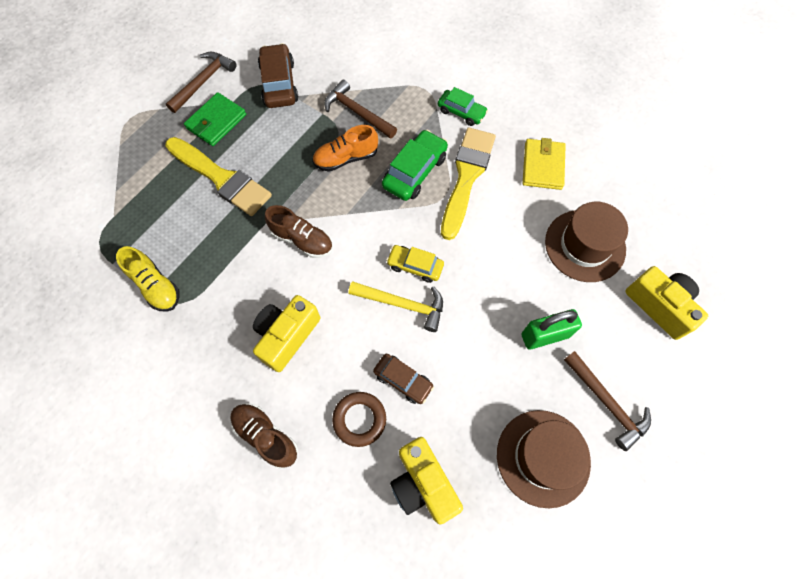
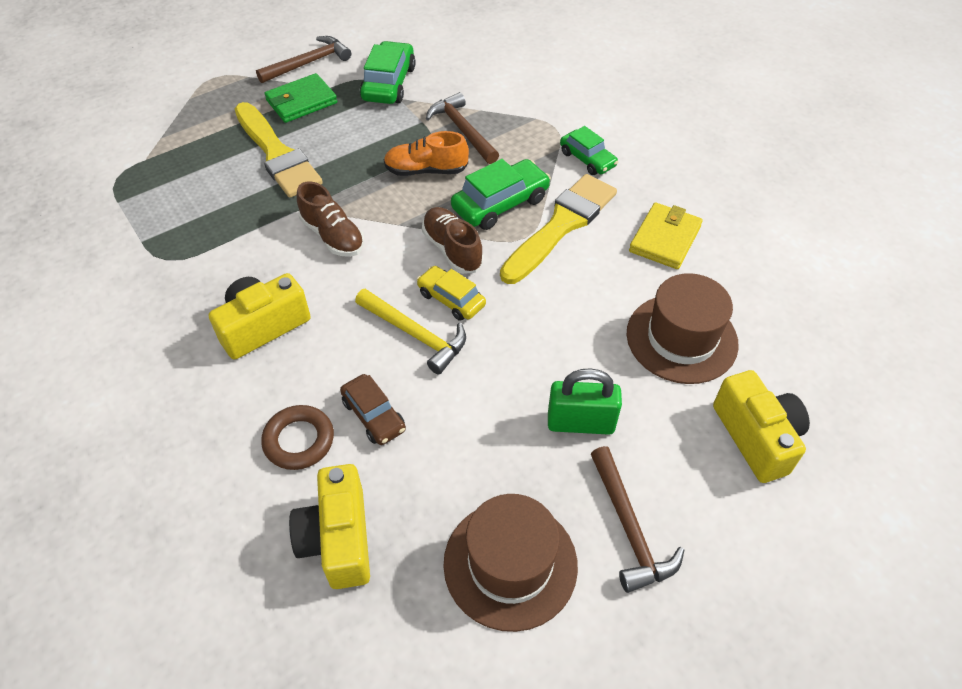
camera: 20 degrees right, 15 degrees down
yellow shoe [116,246,180,312] -> none
brown shoe [230,403,298,469] -> brown shoe moved to [422,207,484,274]
brown car [258,43,298,108] -> green car [360,41,416,104]

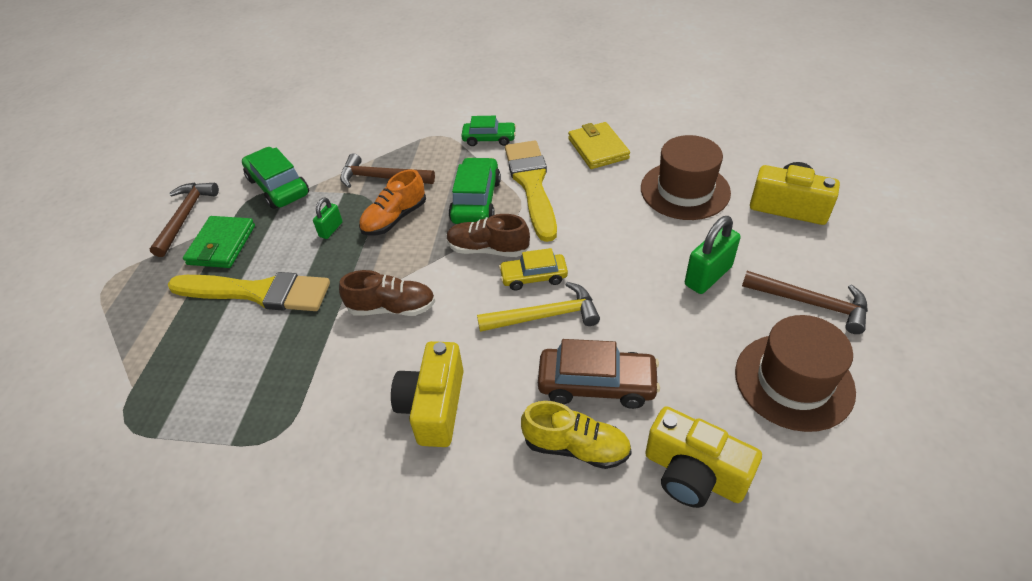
camera: 45 degrees left, 5 degrees down
brown ring [261,405,334,470] -> yellow shoe [521,401,632,469]
brown car [340,374,406,445] -> brown car [538,339,660,409], size x1.53
none -> green padlock [313,198,343,239]

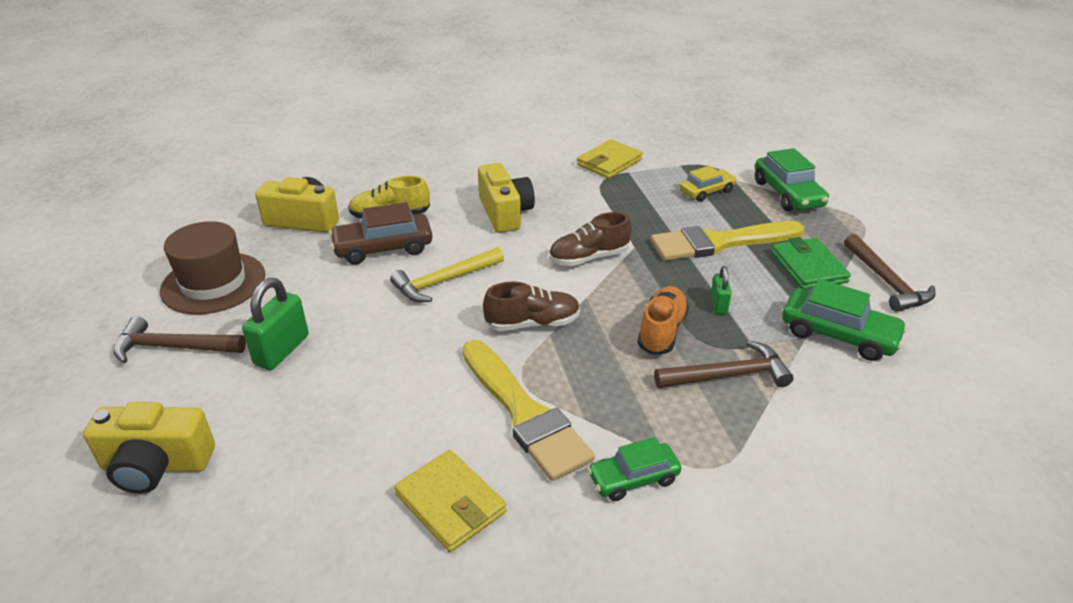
camera: 155 degrees right, 10 degrees down
green car [448,157,501,224] -> green car moved to [755,148,829,211]
yellow car [499,248,568,290] -> yellow car moved to [680,166,737,202]
brown hat [641,135,731,220] -> none
none -> yellow wallet [577,139,643,179]

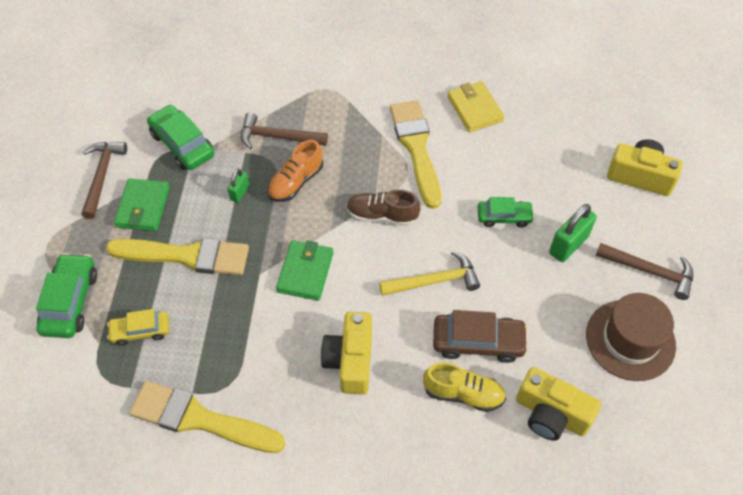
camera: 160 degrees left, 20 degrees up
brown shoe [549,212,632,266] -> green wallet [276,240,333,301]
yellow wallet [577,139,643,179] -> yellow brush [130,381,286,453]
green car [588,437,681,501] -> green car moved to [478,197,534,228]

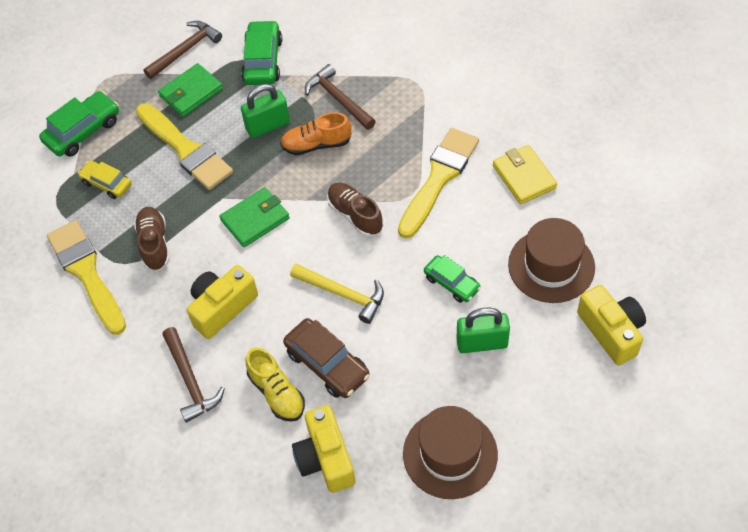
camera: 45 degrees right, 0 degrees up
green padlock [227,169,249,203] -> green padlock [241,84,290,138], size x1.76
yellow wallet [448,81,504,132] -> yellow wallet turned 45 degrees counterclockwise [493,145,557,204]
brown hammer [596,243,693,300] -> brown hammer moved to [162,327,225,423]
none -> brown shoe [134,207,170,271]
none -> brown hat [508,218,595,303]

